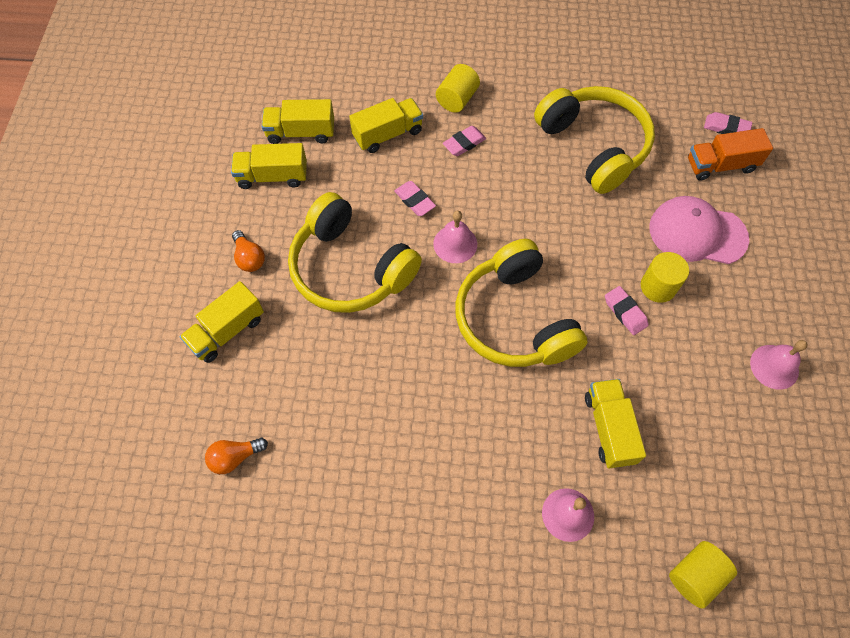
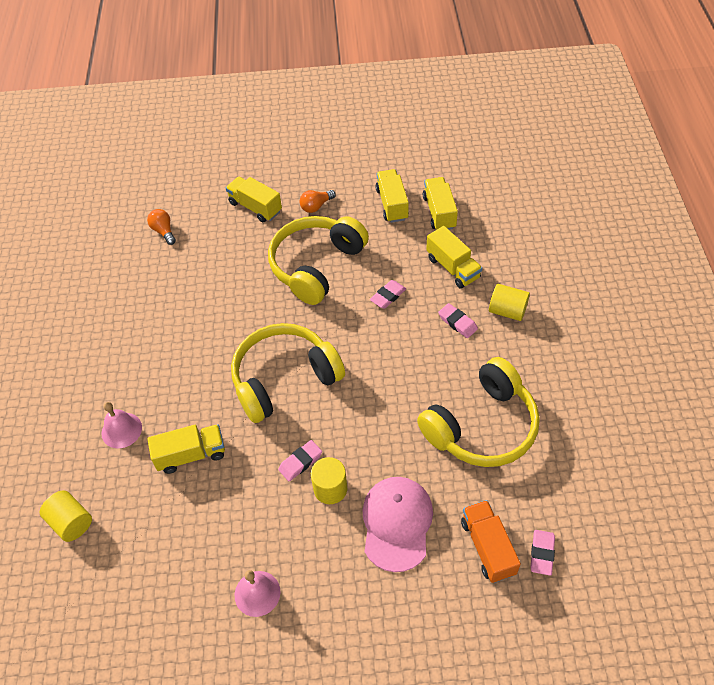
camera: 85 degrees right, 10 degrees down
pink bell [433,211,477,263] -> none

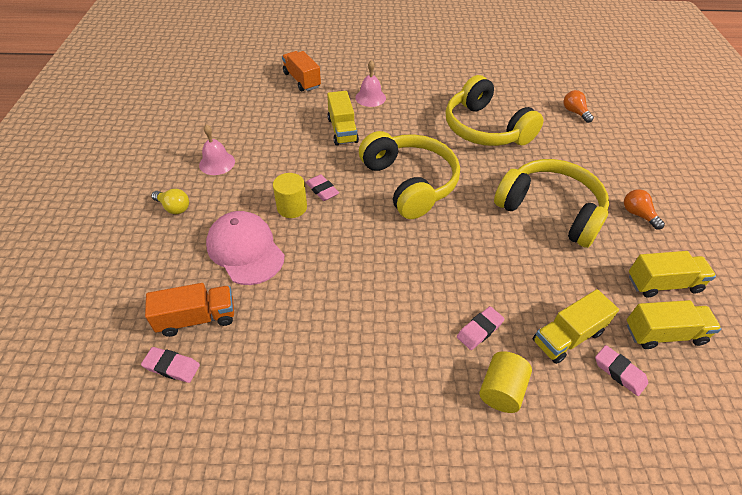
camera: 90 degrees right, 5 degrees down
yellow cylinder [40,490,92,542] -> orange truck [282,51,321,91]
orange light bulb [147,209,176,245] -> orange light bulb turned 90 degrees counterclockwise [564,90,594,123]
yellow truck [226,177,282,222] -> none
pink cap [363,477,433,572] -> pink cap turned 135 degrees counterclockwise [206,211,285,285]
pink eraser [370,280,406,309] -> pink eraser moved to [595,345,648,396]
yellow headphones [417,357,540,467] -> yellow headphones moved to [446,75,544,146]
none -> yellow light bulb [151,189,189,214]

